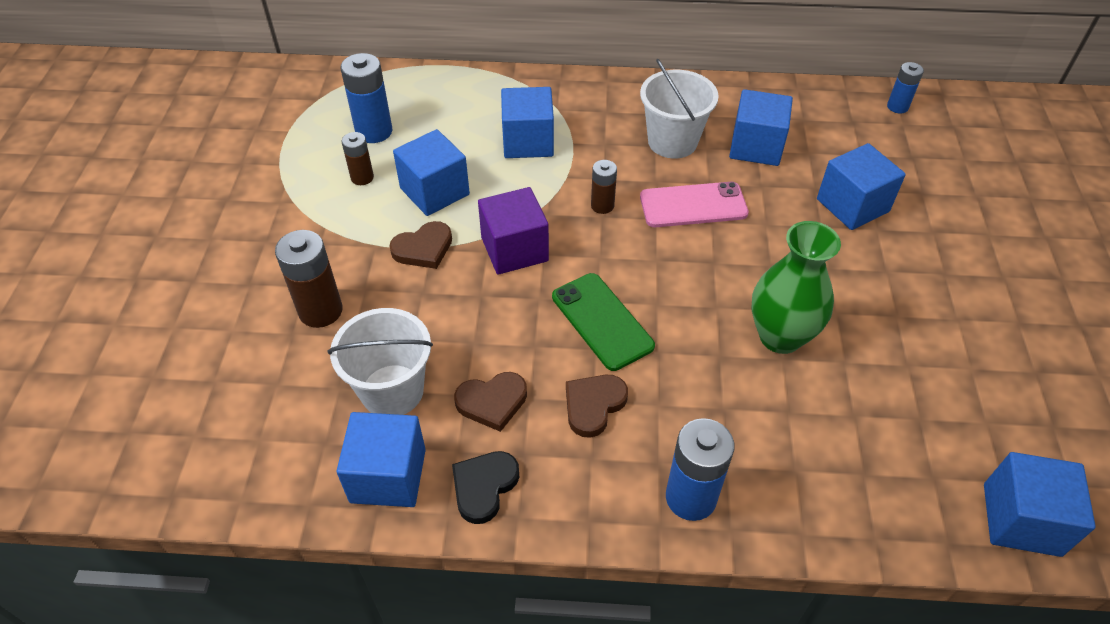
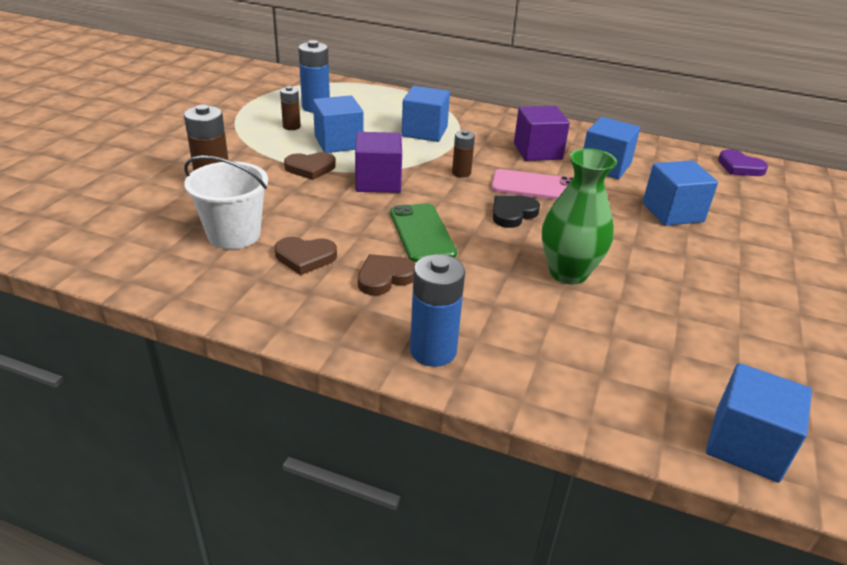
camera: 15 degrees right, 15 degrees down
blue cube [336,412,426,507] -> none
black heart [452,451,519,524] -> black heart moved to [493,195,540,228]
white bucket [640,59,719,159] -> purple cube [514,106,570,161]
blue battery [887,62,924,114] -> purple heart [718,149,768,176]

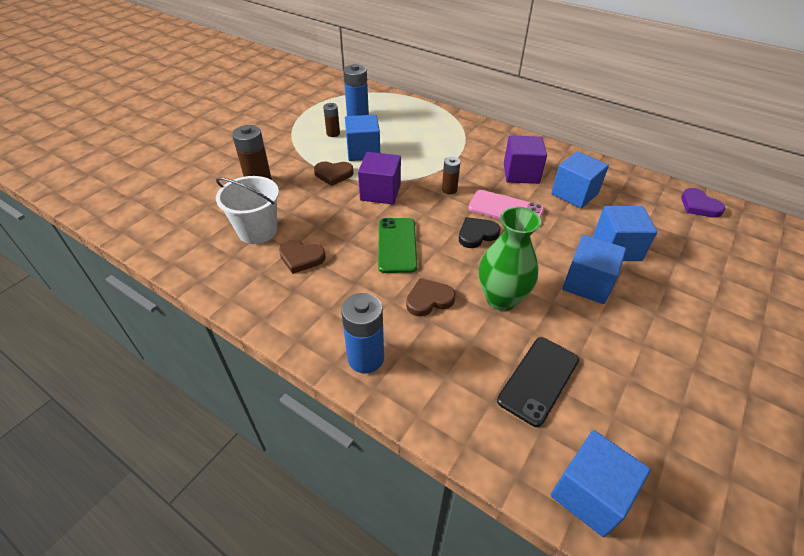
camera: 15 degrees right, 10 degrees up
brown heart [358,254,415,295] -> brown heart moved to [406,278,456,317]
blue cube [402,86,450,142] -> blue cube moved to [562,235,626,304]
none -> black phone [497,337,579,427]

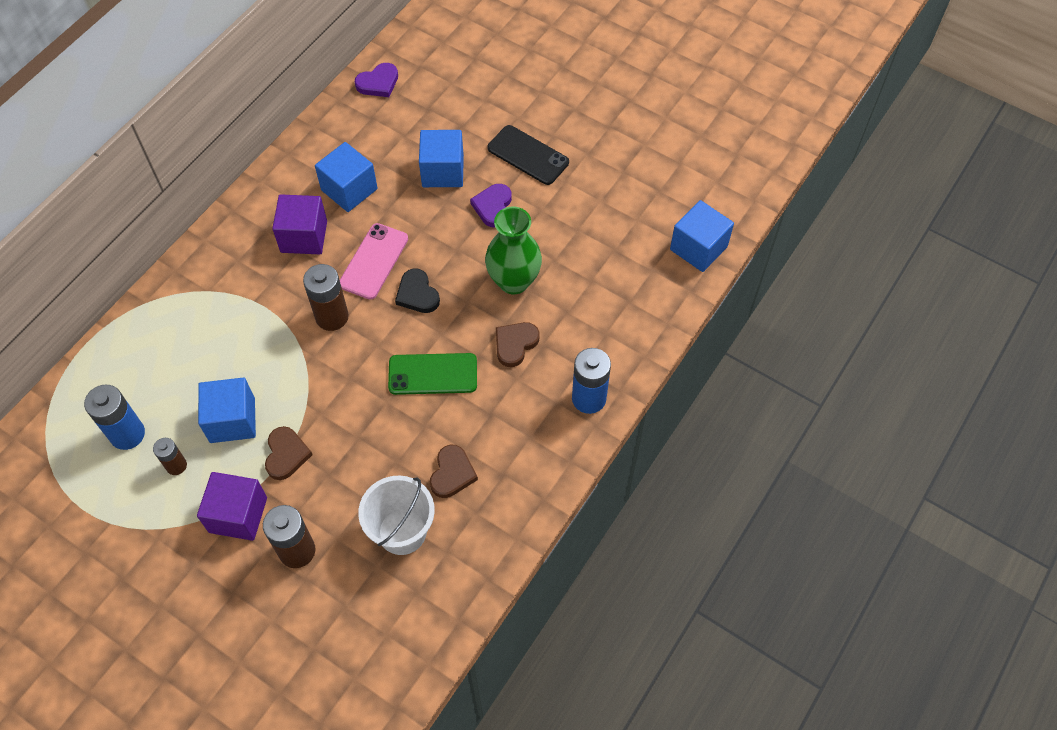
camera: 90 degrees left, 15 degrees up
purple cube [358,152,401,204] -> purple cube moved to [197,472,267,541]
brown heart [406,278,456,317] -> brown heart turned 60 degrees clockwise [496,322,540,367]
brown battery [442,157,460,195] -> brown battery [303,264,349,331], size x1.69
black phone [497,337,579,427] -> black phone moved to [488,125,569,185]
blue cube [562,235,626,304] -> purple heart [470,184,512,227]

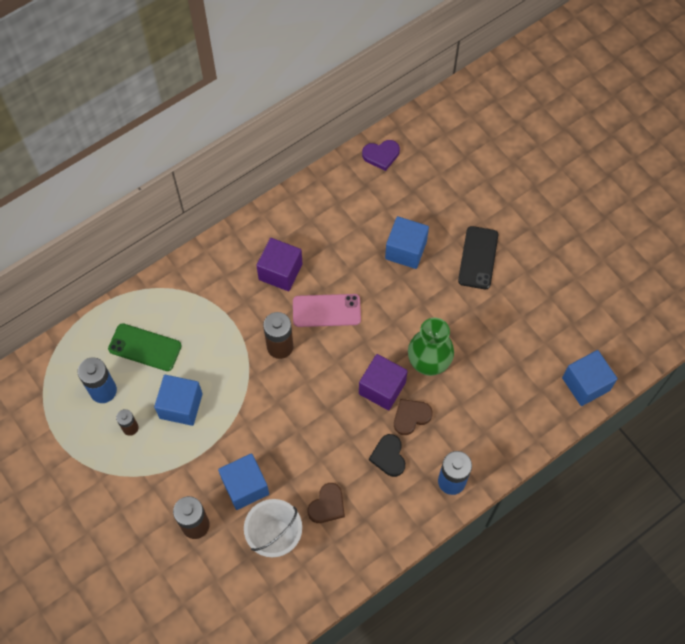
camera: 20 degrees right, 5 degrees up
purple cube [197,472,267,541] -> purple cube moved to [359,354,408,410]
brown heart [265,426,312,480] -> none
blue cube [315,142,377,212] -> blue cube moved to [218,453,269,510]
pink phone [340,223,408,299] -> pink phone turned 45 degrees clockwise [293,294,361,327]
green phone [388,353,477,395] -> green phone moved to [108,323,182,371]
black heart [395,268,440,313] -> black heart moved to [369,434,405,477]
purple heart [470,184,512,227] -> none
black phone [488,125,569,185] -> black phone turned 45 degrees clockwise [458,226,498,289]

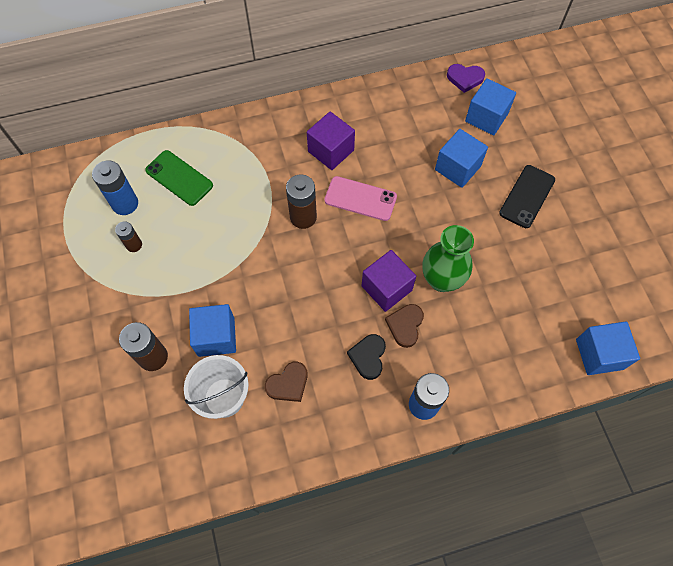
camera: 20 degrees right, 0 degrees up
blue cube [154,375,203,426] -> blue cube moved to [465,78,516,135]
brown heart [394,399,433,435] -> brown heart turned 60 degrees counterclockwise [385,304,424,348]

